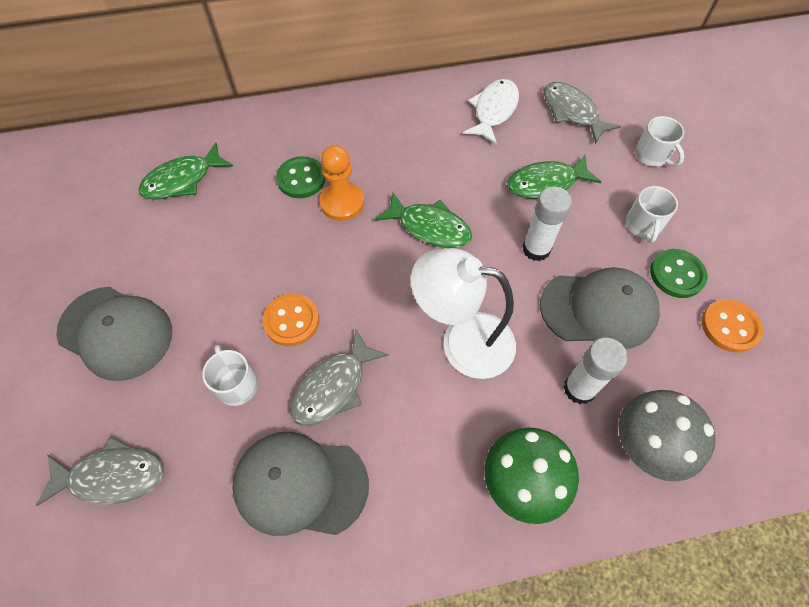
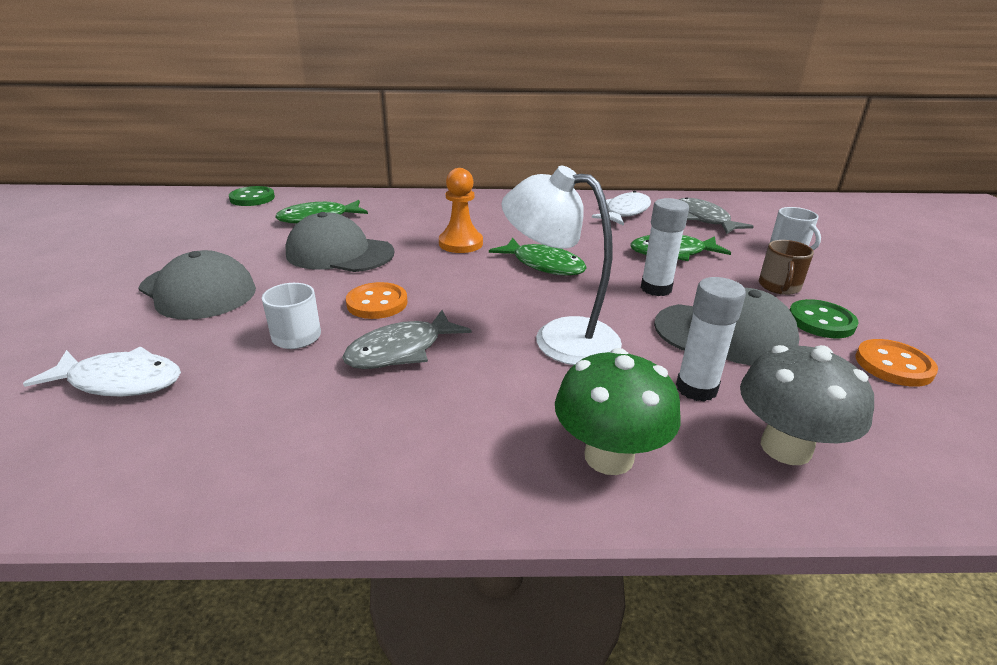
camera: 10 degrees right, 30 degrees down
grey fish [36,437,164,506] -> white fish [23,347,181,397]
grey cap [232,432,369,536] -> grey cap moved to [285,212,394,272]
green button [276,156,325,198] -> green button moved to [229,186,275,206]
white mug [626,186,678,243] -> brown mug [759,240,814,295]

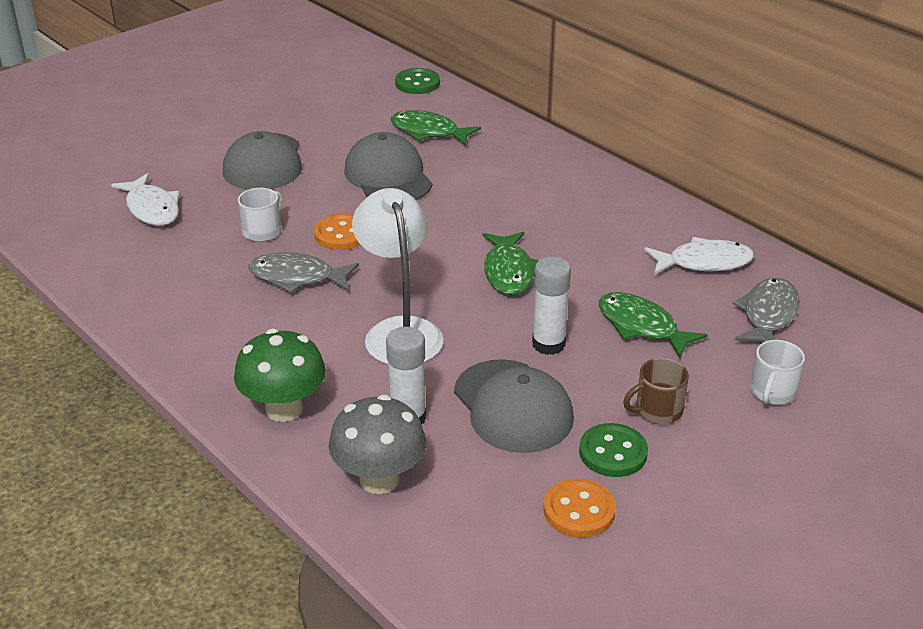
camera: 50 degrees right, 5 degrees up
orange pawn [439,168,483,253] -> none

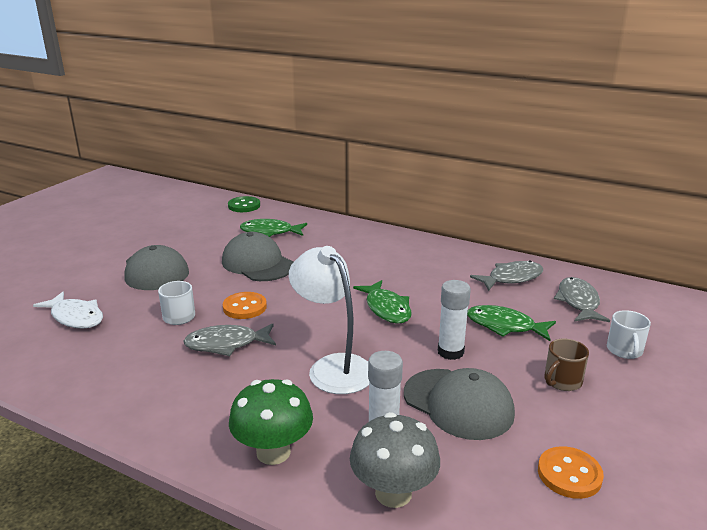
camera: 20 degrees left, 10 degrees down
green button [579,423,648,477] -> none
white fish [644,237,754,275] -> grey fish [470,261,543,291]

